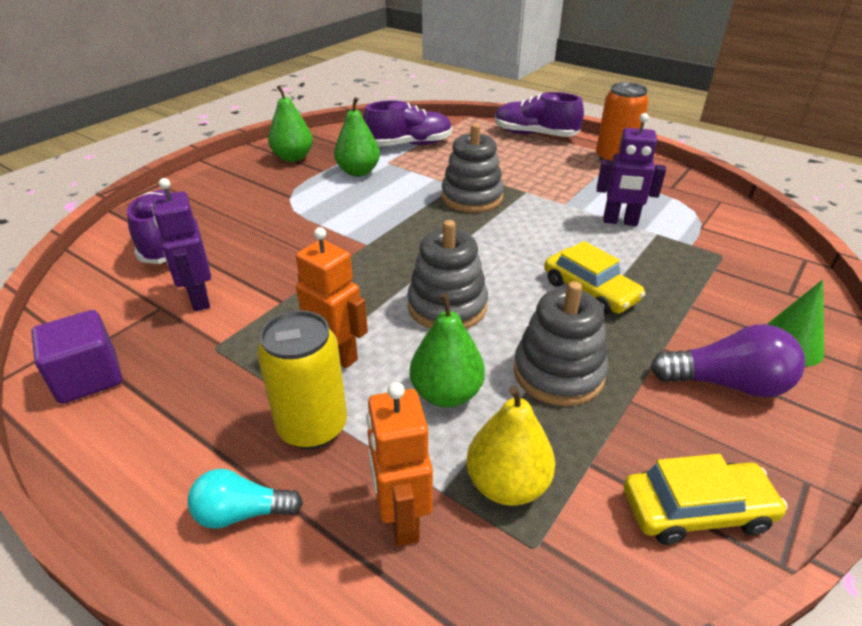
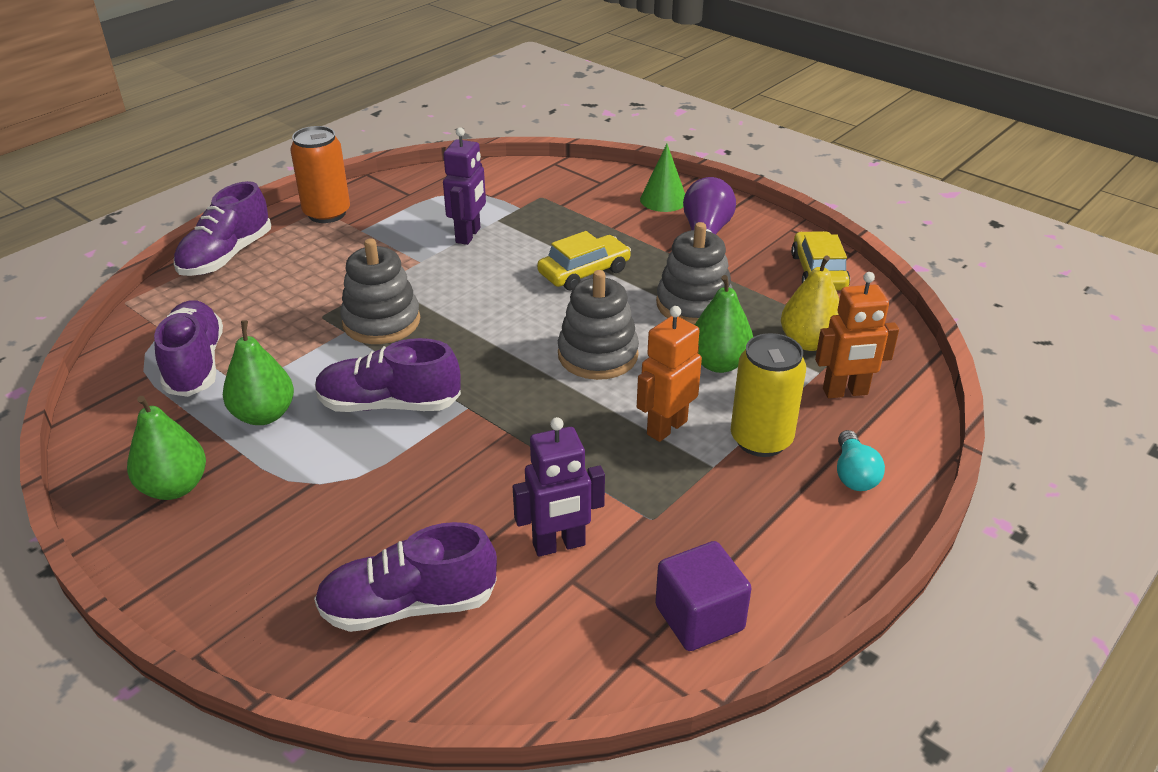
camera: 85 degrees left, 0 degrees up
none -> purple shoe [315,338,461,412]

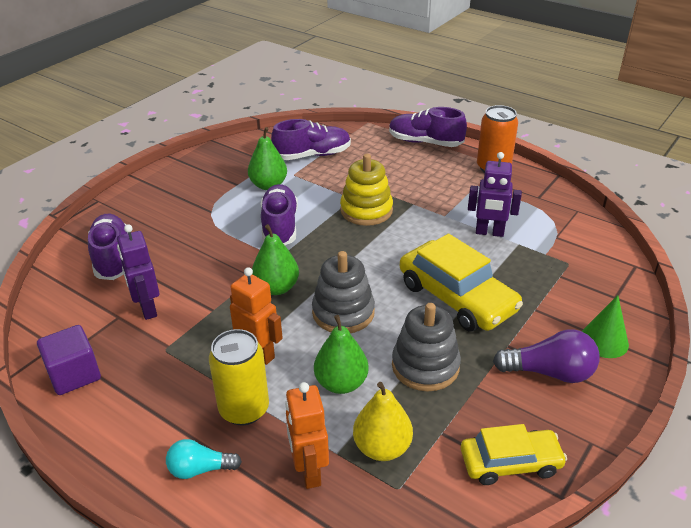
camera: 85 degrees right, 0 degrees up
green pear [127,396,206,500] -> green pear moved to [252,224,299,295]
grey stacking toy [340,238,420,344] -> yellow stacking toy [340,154,393,226]
yellow car [537,231,631,291] -> yellow car [400,234,523,332], size x1.61

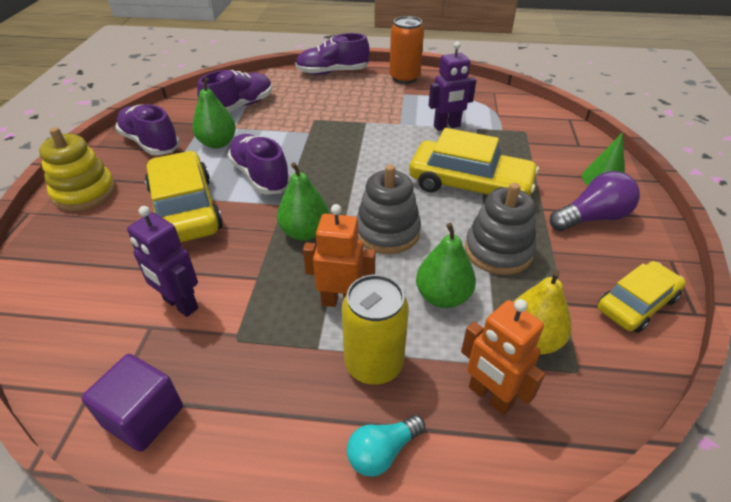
camera: 30 degrees left, 5 degrees up
purple shoe [88,214,128,280] -> purple shoe moved to [116,104,180,155]
yellow stacking toy [340,154,393,226] -> yellow stacking toy moved to [39,127,116,211]
none -> yellow car [145,151,223,242]

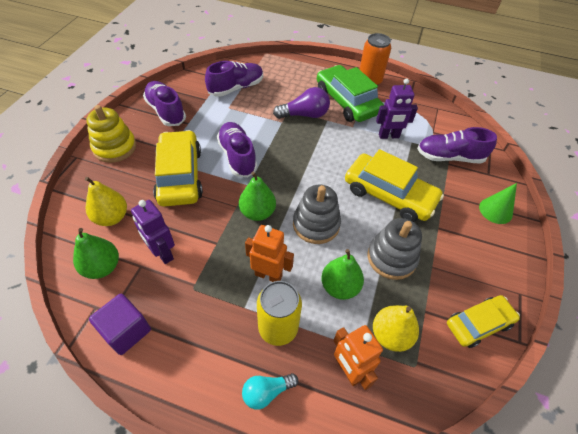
camera: 10 degrees right, 10 degrees up
green pear [192,77,236,149] -> green pear moved to [73,228,119,279]
purple shoe [295,33,369,75] -> purple shoe moved to [417,127,497,164]
purple light bulb [550,171,640,231] -> purple light bulb moved to [273,87,330,119]
none -> yellow pear [85,177,127,226]
none -> green car [317,65,384,122]

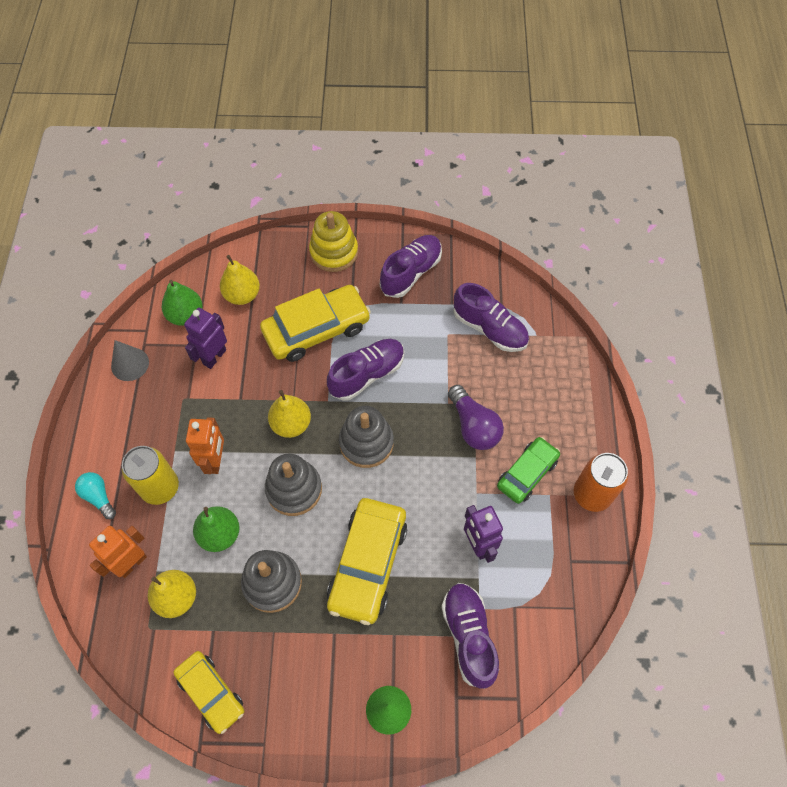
camera: 75 degrees right, 10 degrees up
purple cube [89,294,151,355] -> grey cone [111,340,149,381]
green pear [239,172,276,221] -> yellow pear [268,390,311,438]
green car [317,65,384,122] -> green car [497,437,560,504], size x0.62
none -> grey stacking toy [339,406,394,468]

